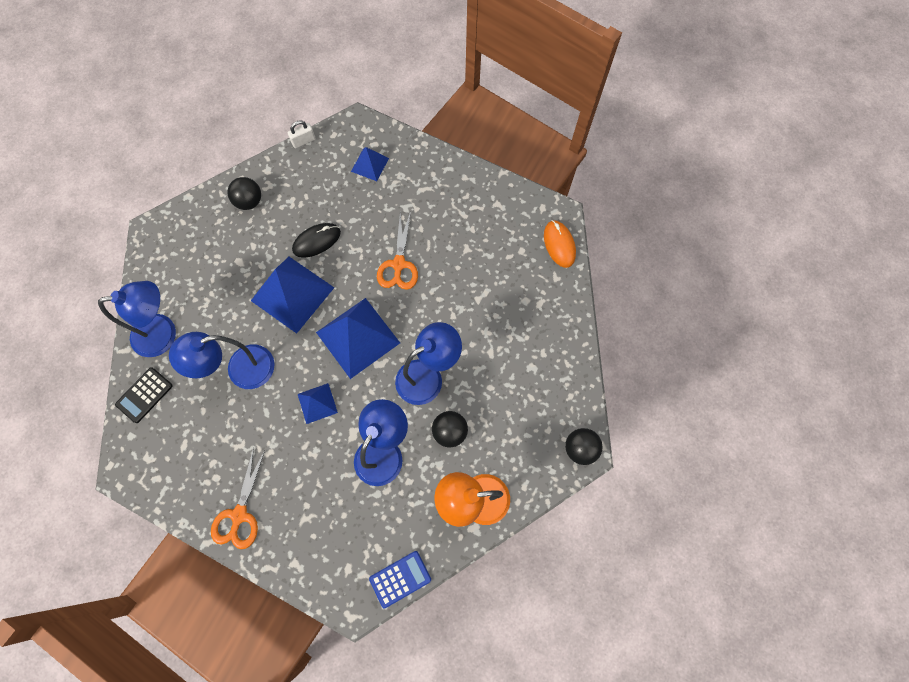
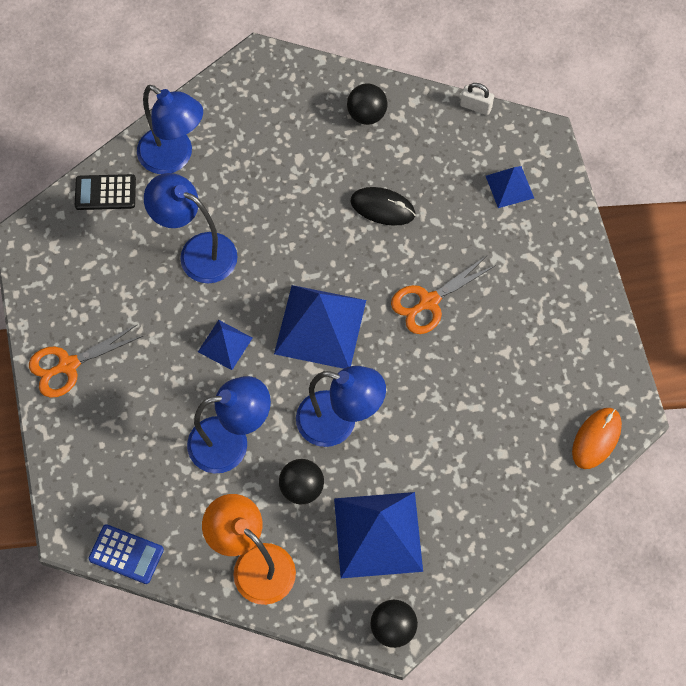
camera: 50 degrees right, 5 degrees down
blue pyramid [251,257,334,334] -> blue pyramid moved to [334,492,423,578]

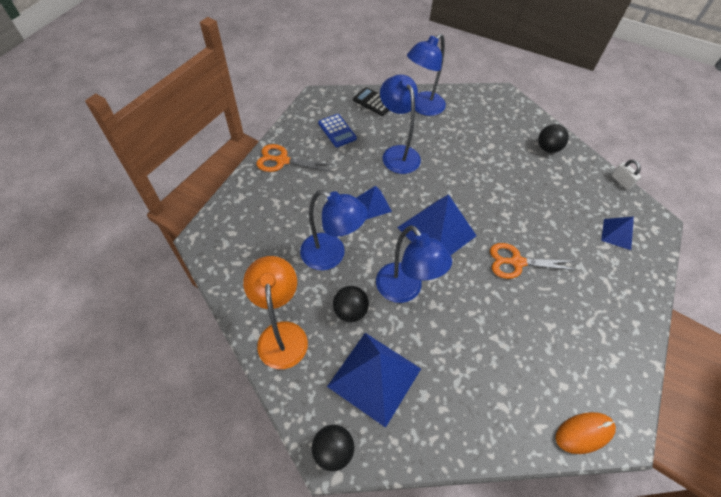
camera: 35 degrees right, 10 degrees down
blue calculator [88,524,164,584] -> blue calculator moved to [318,114,357,147]
blue lamp [137,85,203,174] -> blue lamp turned 60 degrees clockwise [407,33,446,116]
black mouse [350,187,416,226] -> none

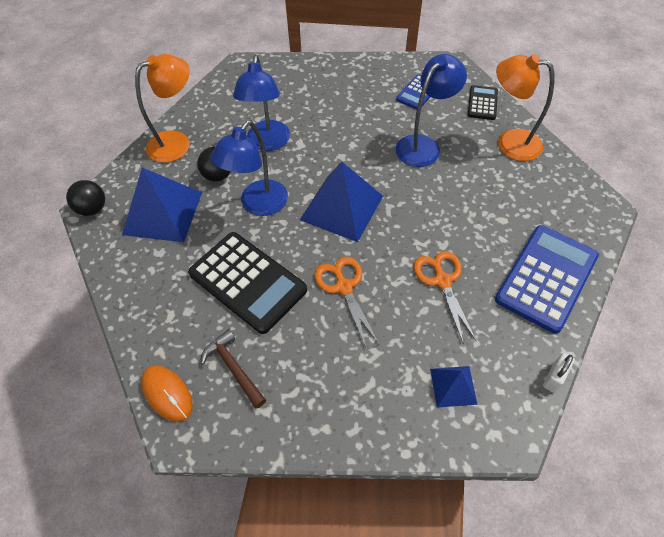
camera: 70 degrees right, 0 degrees up
orange scissors [256,144,334,172] -> orange scissors moved to [414,251,476,344]
blue pyramid [356,186,392,219] -> none
blue lamp [407,33,446,116] -> orange lamp [496,54,554,161]
black ball [538,124,569,153] -> blue calculator [495,225,599,334]
none -> black calculator [188,232,307,334]
none -> brown hammer [201,329,266,409]

